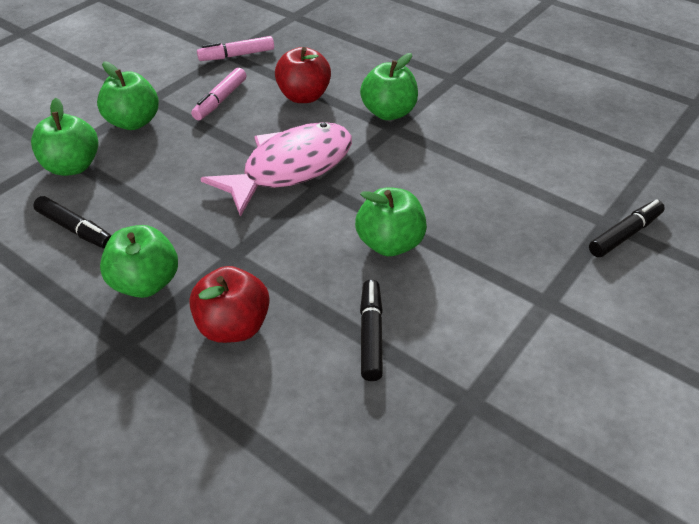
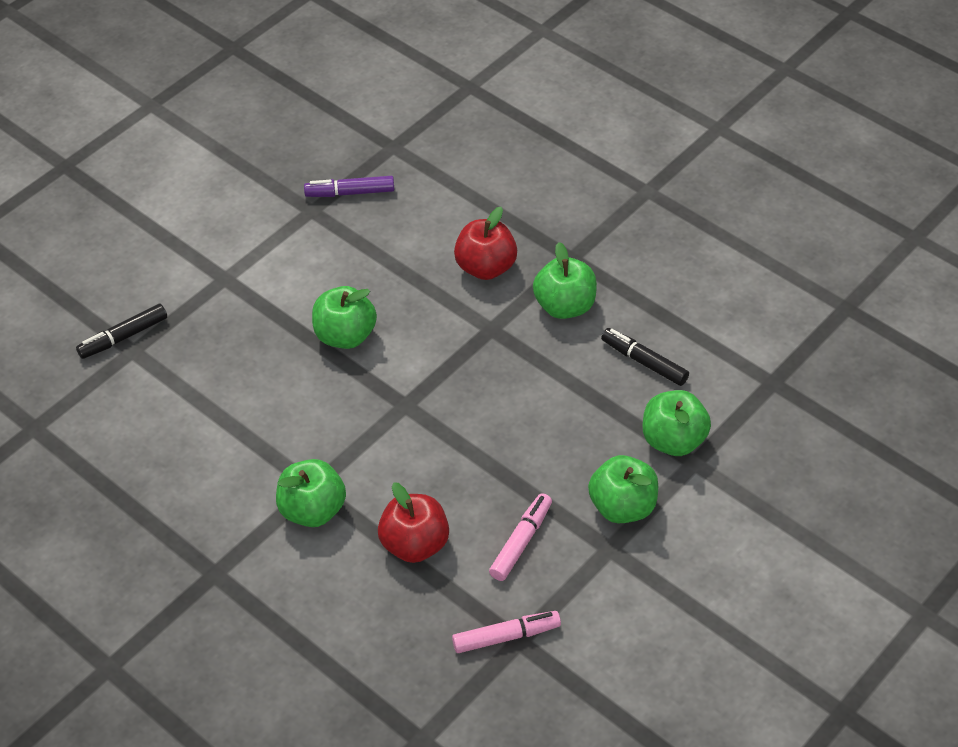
camera: 175 degrees left, 5 degrees up
pink fish [201,122,352,217] -> none
black marker [360,280,383,381] -> none
none -> purple marker [304,176,394,197]

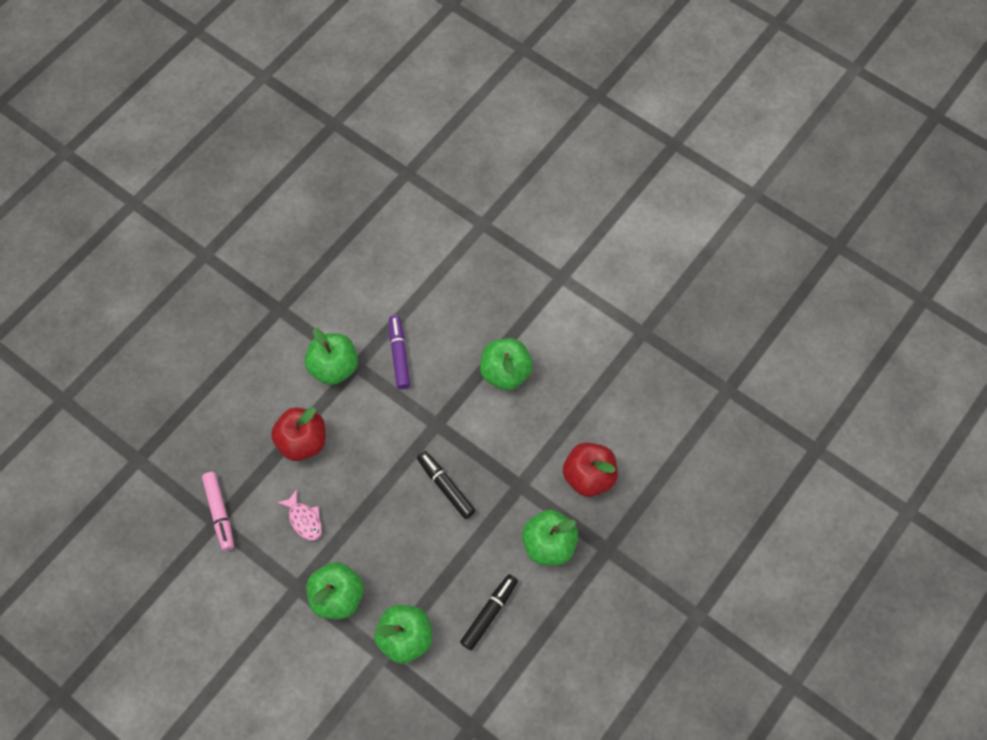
camera: 85 degrees right, 15 degrees up
black marker [76,304,167,359] -> black marker moved to [417,451,476,519]
purple marker [304,176,394,197] -> purple marker moved to [389,315,410,389]
pink marker [489,493,552,581] -> pink fish [277,489,322,541]

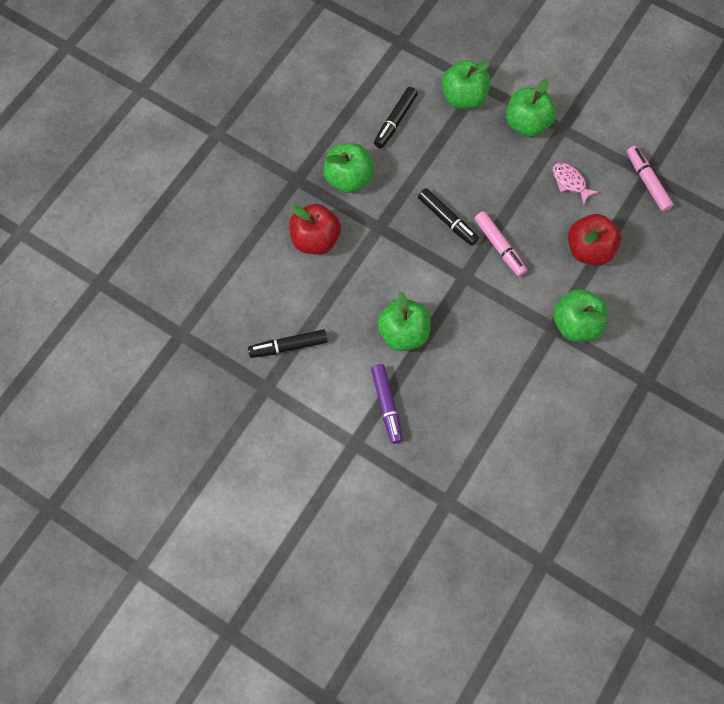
camera: 175 degrees right, 5 degrees up
purple marker [389,315,410,389] -> purple marker moved to [371,364,403,444]
none -> black marker [248,329,328,358]
none -> pink marker [474,211,527,277]

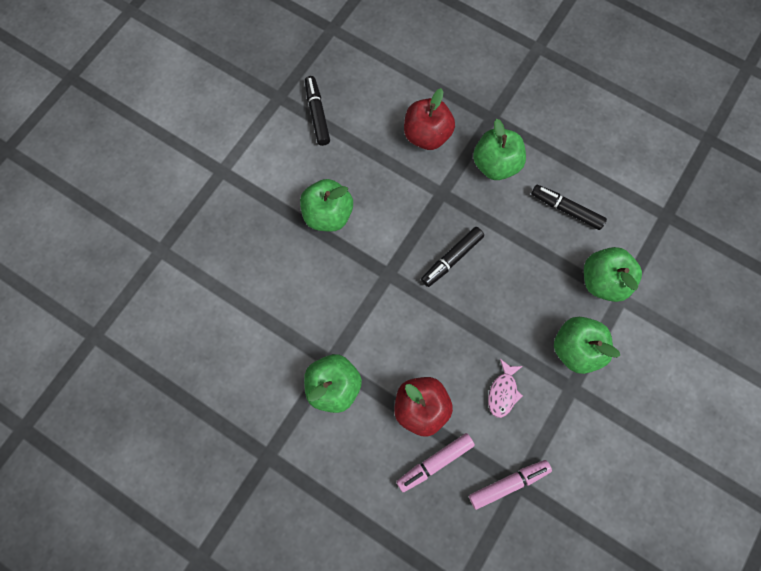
camera: 90 degrees right, 5 degrees up
purple marker [371,364,403,444] -> none
pink marker [474,211,527,277] -> pink marker moved to [396,433,475,492]
pink fish [553,163,599,205] -> pink fish turned 150 degrees clockwise [488,359,523,418]

